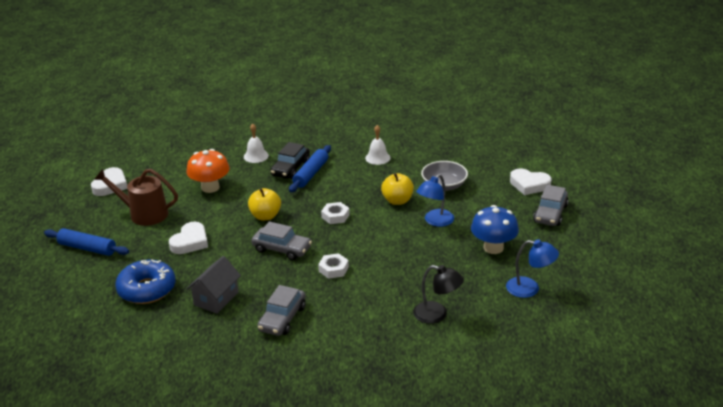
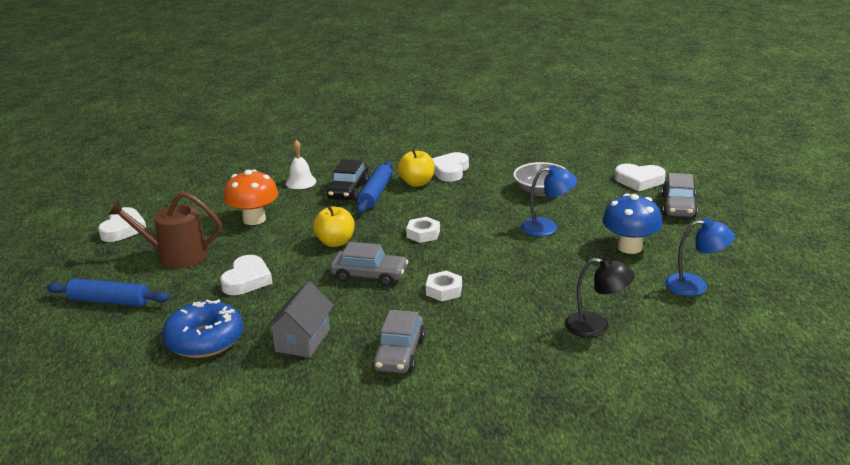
camera: 10 degrees left, 5 degrees down
white bell [365,125,391,165] -> white heart [432,152,469,182]
yellow apple [381,173,414,205] -> yellow apple moved to [397,149,435,187]
blue lamp [416,174,454,227] -> blue lamp turned 120 degrees counterclockwise [521,165,577,236]

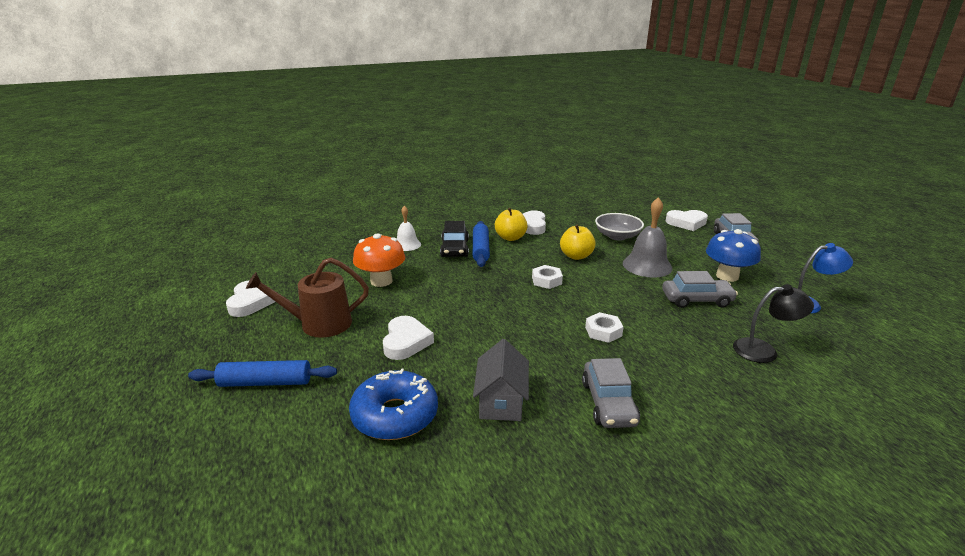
camera: 15 degrees left, 0 degrees up
yellow apple [313,205,355,247] -> yellow apple moved to [560,224,596,260]
grey car [330,242,408,286] -> grey car moved to [662,271,738,308]
blue lamp [521,165,577,236] -> grey bell [623,197,672,278]

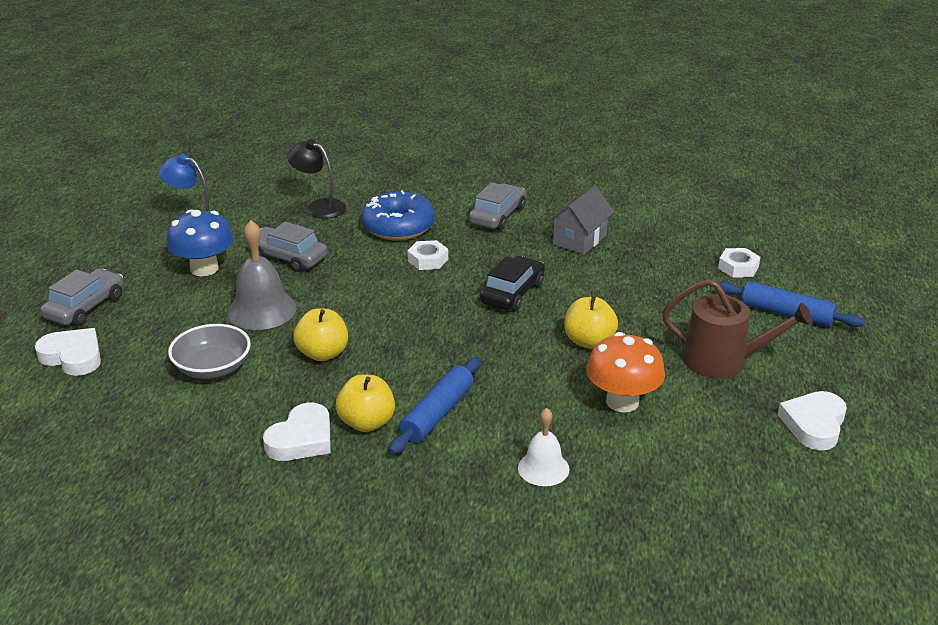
camera: 150 degrees left, 5 degrees up
blue donut [349,368,438,440] -> blue donut moved to [361,190,435,240]
white heart [383,316,434,360] -> none
black car [440,221,469,257] -> black car moved to [480,256,545,312]
white nut [532,265,563,289] -> white nut moved to [718,248,760,278]
none -> yellow apple [565,296,618,349]

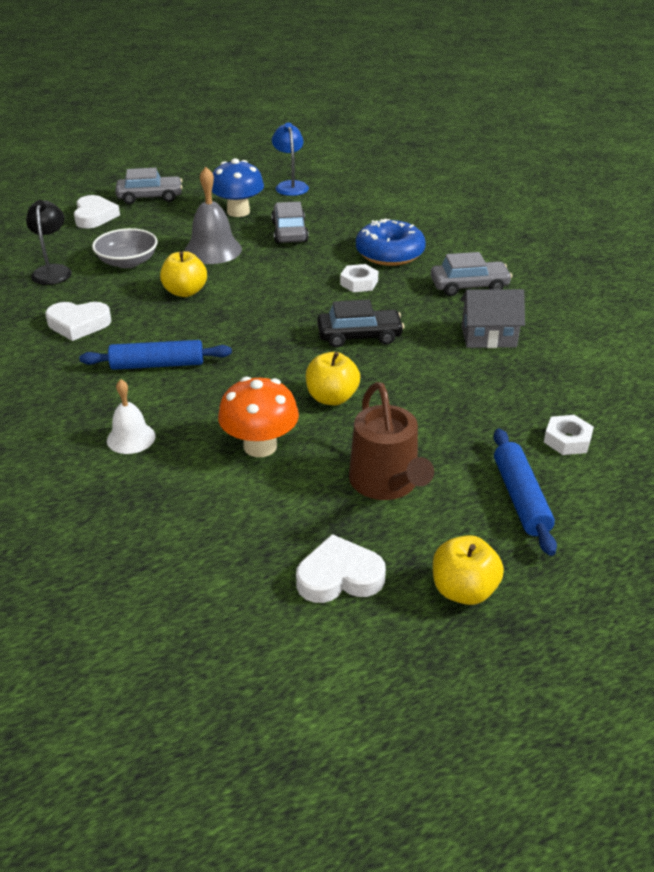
camera: 55 degrees right, 5 degrees up
black lamp [287,139,346,219] -> black lamp moved to [26,200,72,285]
yellow apple [336,375,395,432] -> yellow apple moved to [433,535,504,605]

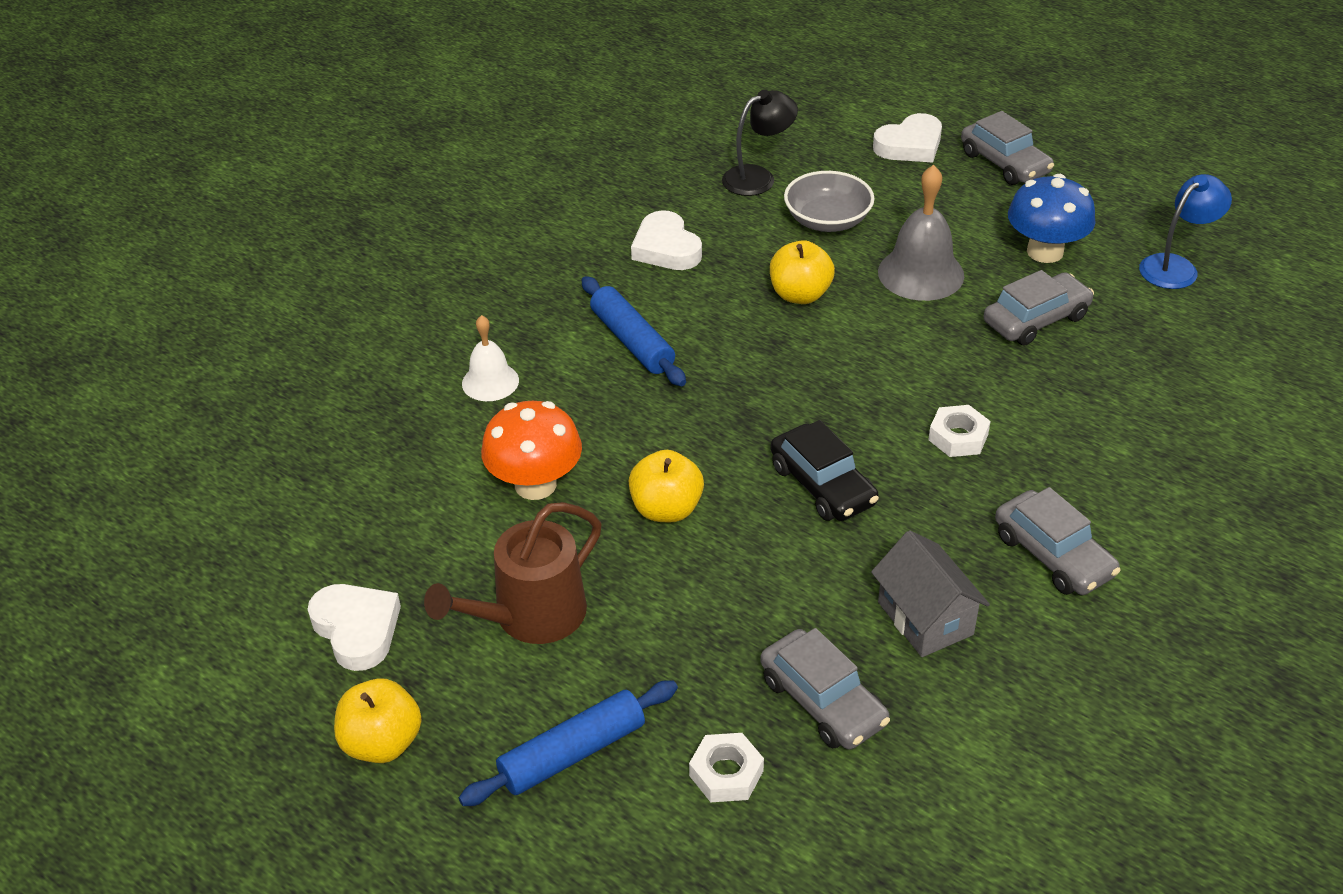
camera: 65 degrees right, 5 degrees up
blue donut [356,218,426,266] -> none
none -> grey car [760,628,890,750]

